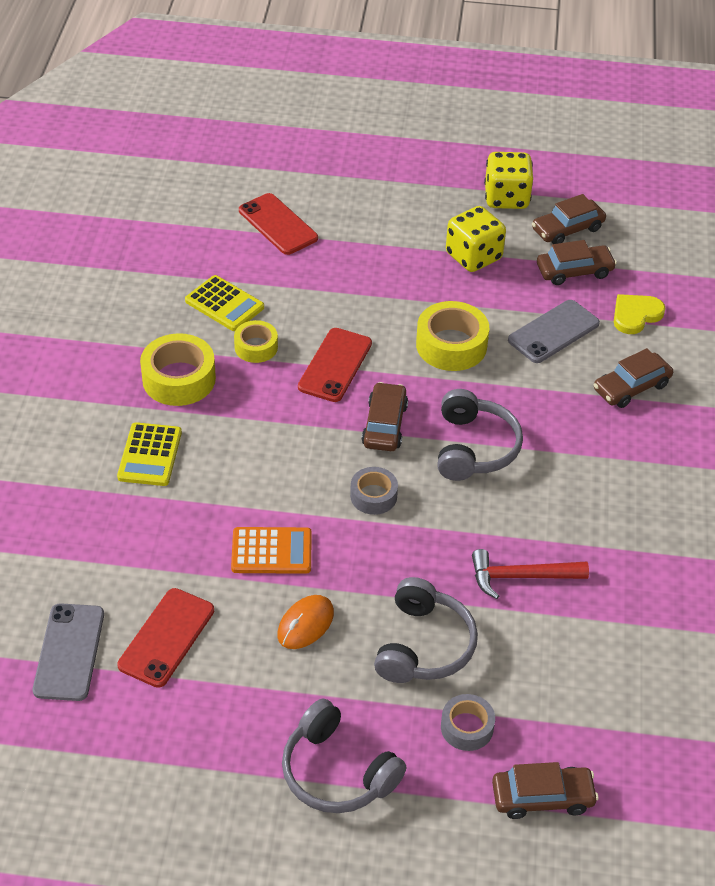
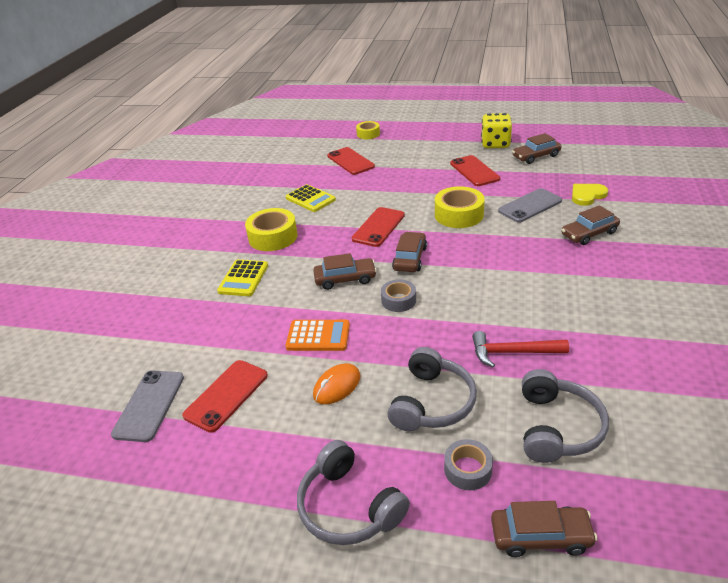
camera: 10 degrees right, 10 degrees down
yellow tape [234,320,278,363] -> yellow tape moved to [356,121,380,139]
grey headphones [437,389,523,481] -> grey headphones moved to [522,369,609,463]
yellow dice [446,206,506,272] -> red phone [450,155,500,186]
brown car [537,240,617,285] -> brown car moved to [313,253,377,290]

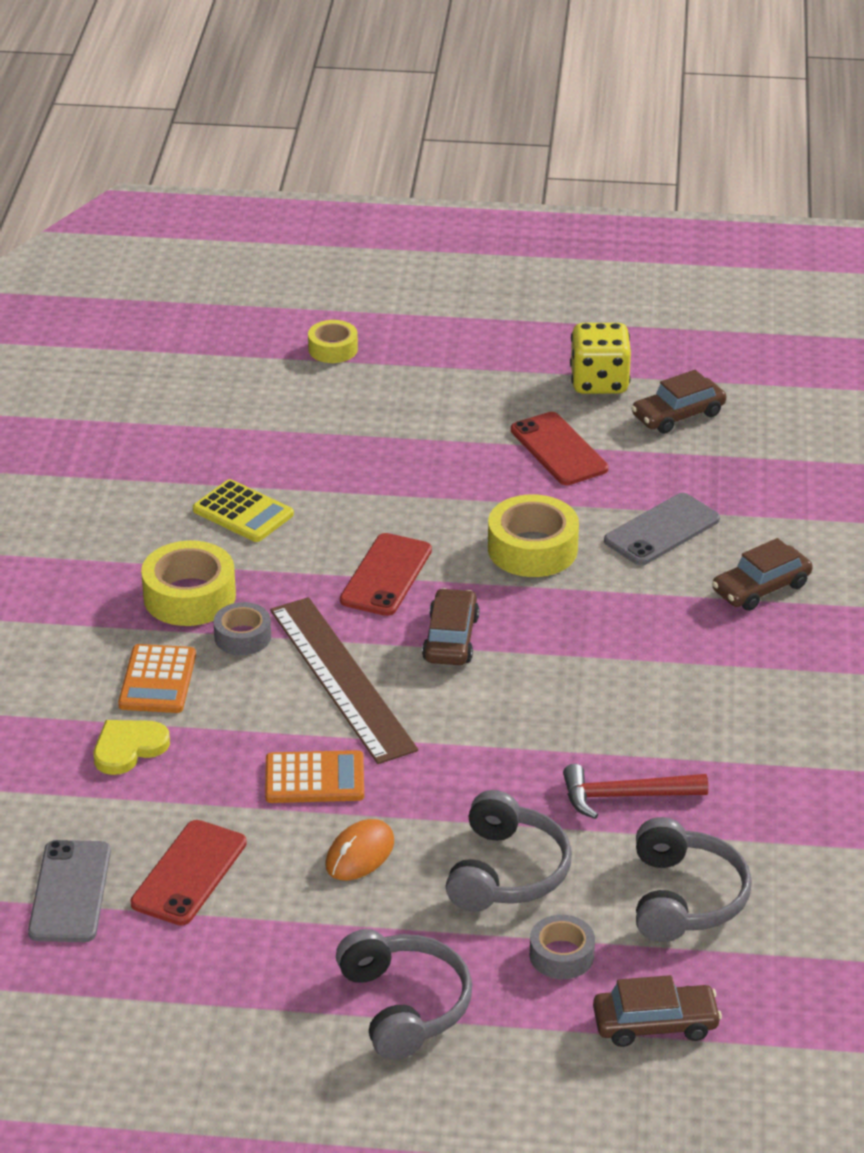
camera: 10 degrees left, 0 degrees up
yellow calculator [217,260,268,296] -> orange calculator [118,644,196,713]
grey headphones [297,440,410,545] -> grey headphones turned 150 degrees counterclockwise [336,929,472,1060]
brown car [313,253,377,290] -> brown ruler [270,597,418,764]
red phone [327,147,375,175] -> none
grey tape [381,279,416,312] -> grey tape moved to [213,602,271,655]
yellow heart [572,184,608,206] -> yellow heart moved to [93,720,170,775]

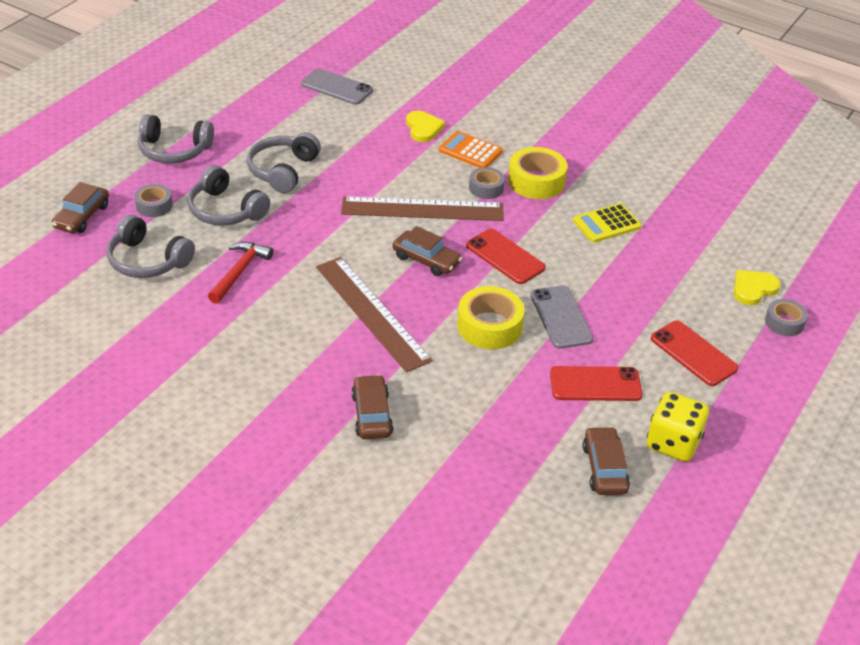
camera: 115 degrees right, 5 degrees up
red phone [130,820,247,925] -> red phone moved to [651,321,738,386]
orange calculator [265,750,364,803] -> none
yellow tape [308,320,358,363] -> grey tape [765,299,808,336]
orange mouse [326,819,394,881] -> grey headphones [247,132,321,193]
grey phone [604,493,720,565] -> grey phone moved to [531,285,594,349]
none -> brown ruler [316,257,433,373]
none -> yellow heart [734,270,781,305]

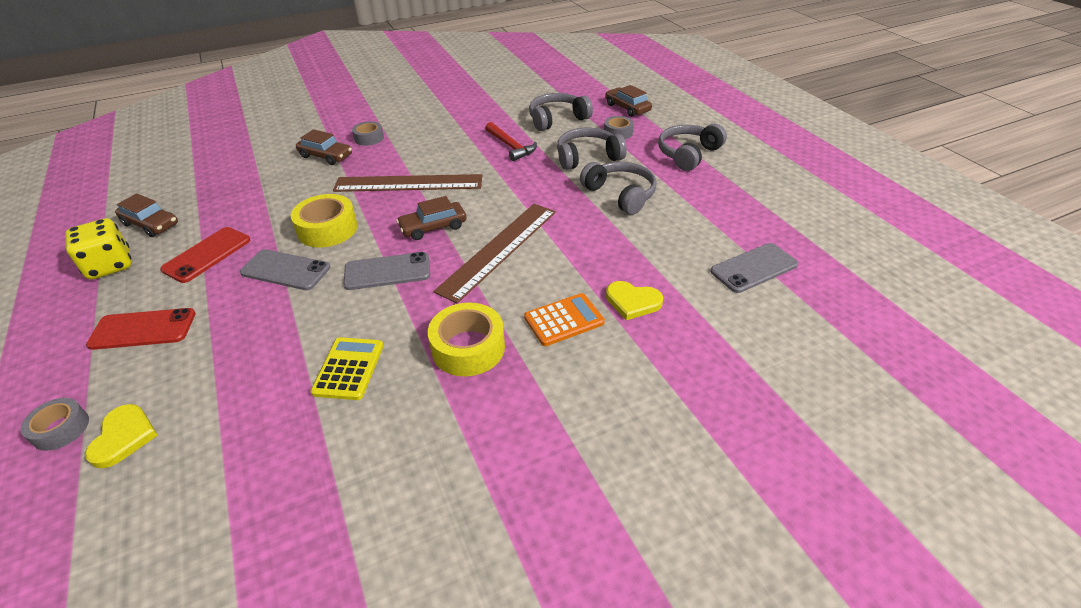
camera: 125 degrees right, 0 degrees up
red phone [466,229,546,284] -> grey phone [344,252,430,290]
grey tape [469,167,505,199] -> grey tape moved to [352,121,384,146]

